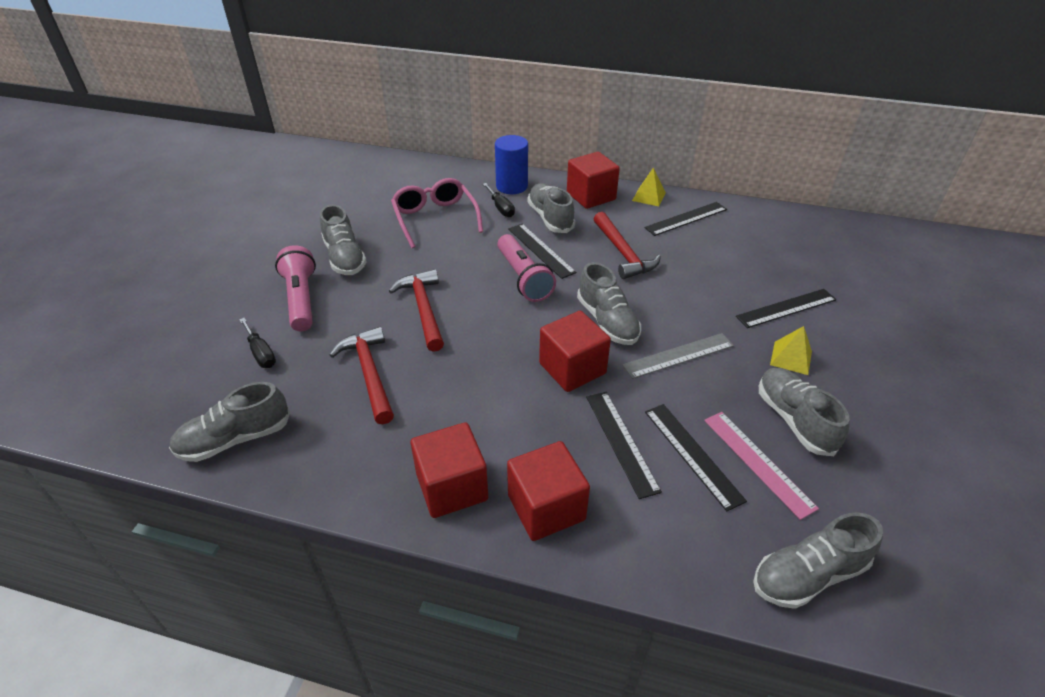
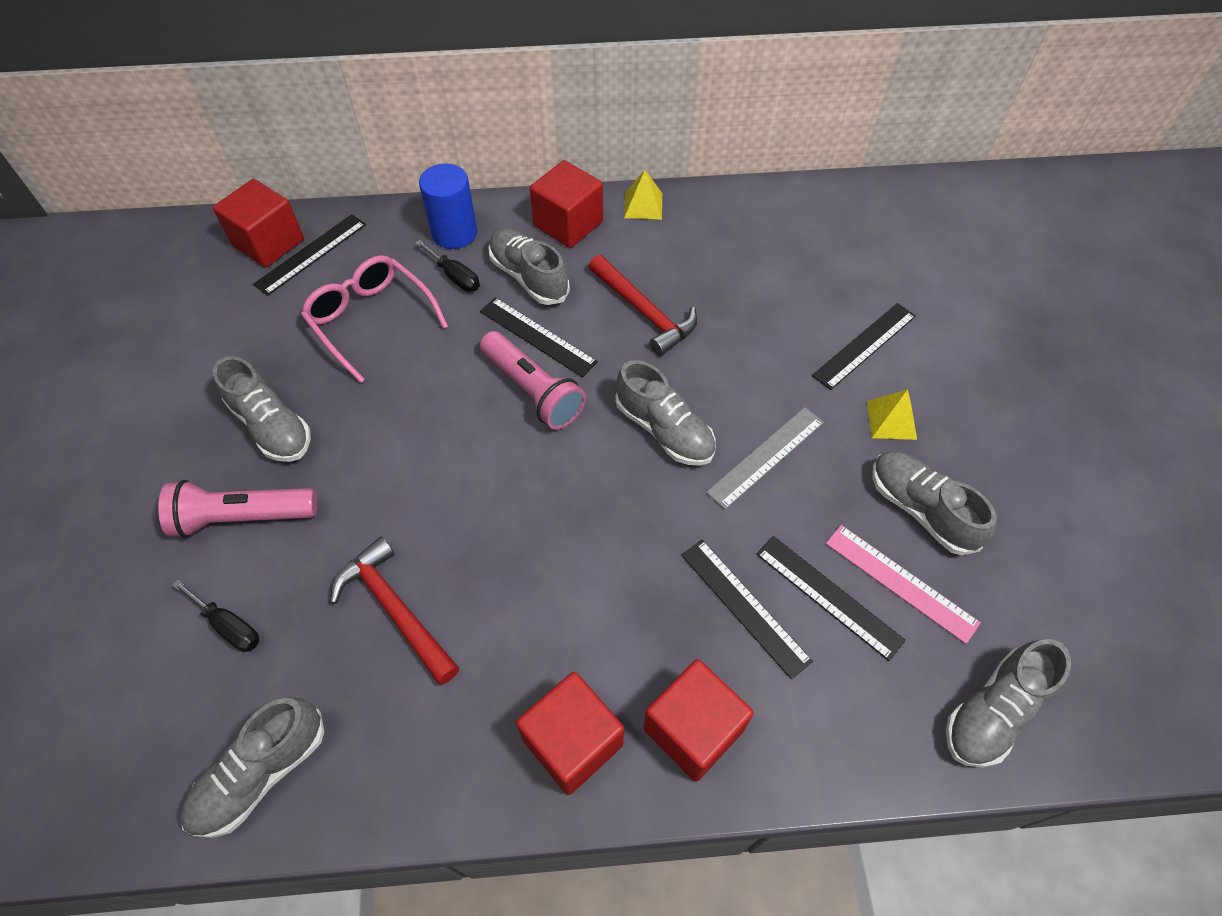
camera: 20 degrees left, 15 degrees up
pink flashlight [275,245,316,331] -> pink flashlight turned 60 degrees counterclockwise [158,480,317,538]
red hammer [389,269,444,352] -> none
red cube [539,311,611,392] -> red cube moved to [213,179,304,268]
black ruler [644,202,727,236] -> black ruler moved to [253,214,366,296]

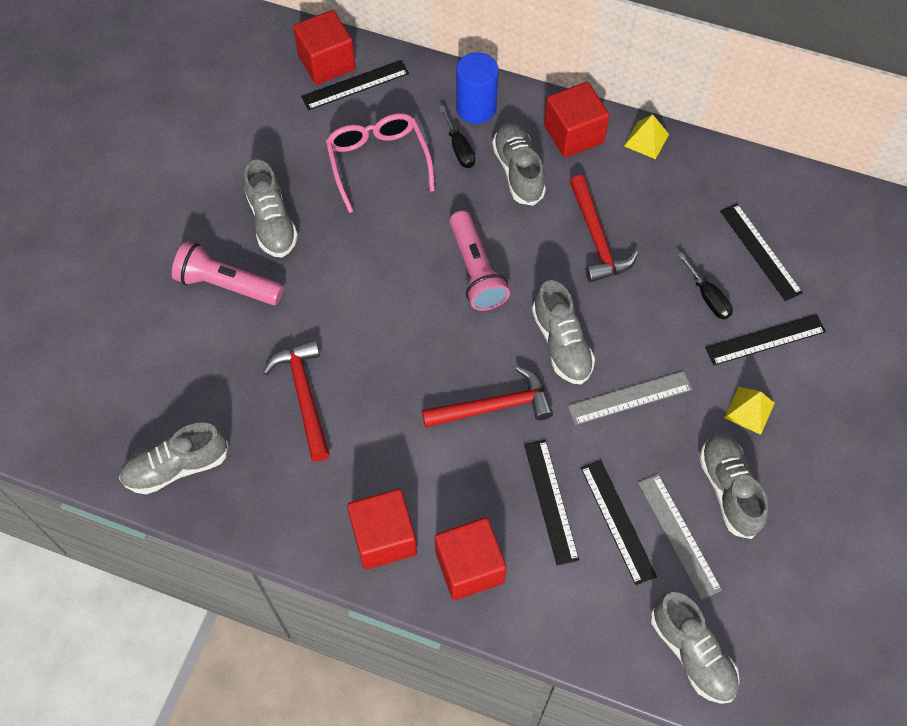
camera: 25 degrees right, 5 degrees up
black screwdriver [172,579,259,652] -> black screwdriver moved to [678,253,733,319]
black ruler [480,297,598,377] -> black ruler moved to [720,203,803,301]
pink ruler [826,525,981,644] -> grey ruler [638,474,722,600]
grey shoe [946,639,1071,768] -> grey shoe turned 105 degrees counterclockwise [651,592,740,704]
none -> red hammer [422,366,553,428]

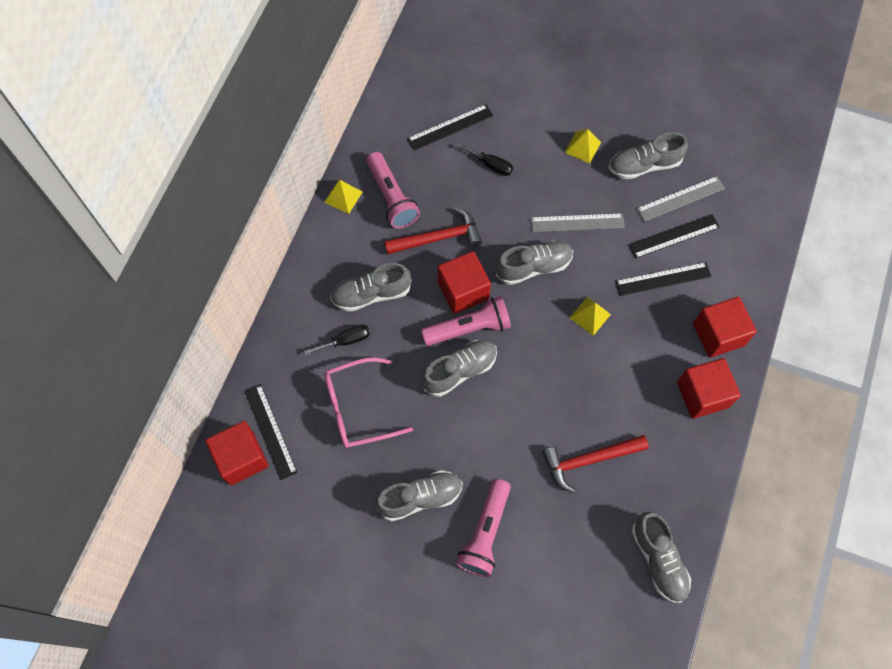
camera: 90 degrees left, 5 degrees up
red hammer [422,366,553,428] -> yellow pyramid [570,297,611,336]
blue cylinder [456,52,499,124] -> none
red cube [544,82,609,158] -> red cube moved to [438,251,491,314]
grey ruler [568,371,692,425] -> grey ruler turned 75 degrees counterclockwise [531,213,625,232]
grey shoe [651,592,740,704] -> grey shoe moved to [422,340,497,397]
black screwdriver [678,253,733,319] -> black screwdriver turned 60 degrees clockwise [456,143,513,176]
black ruler [705,314,826,365] -> none
none -> pink flashlight [366,152,420,228]

